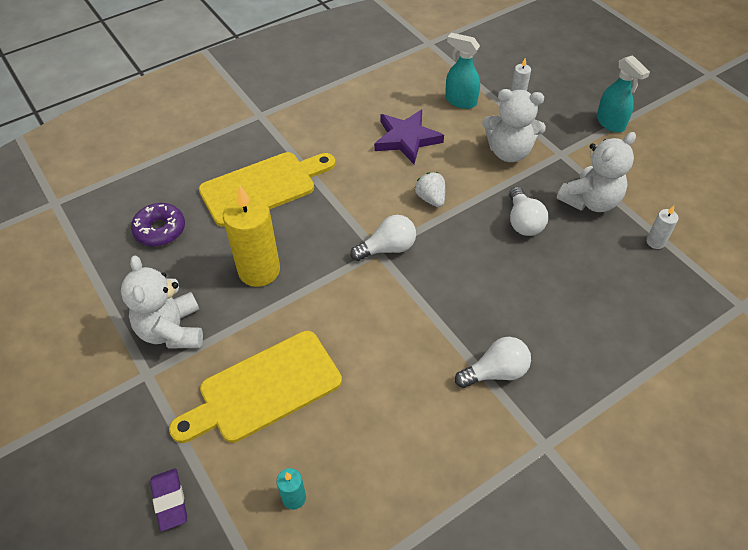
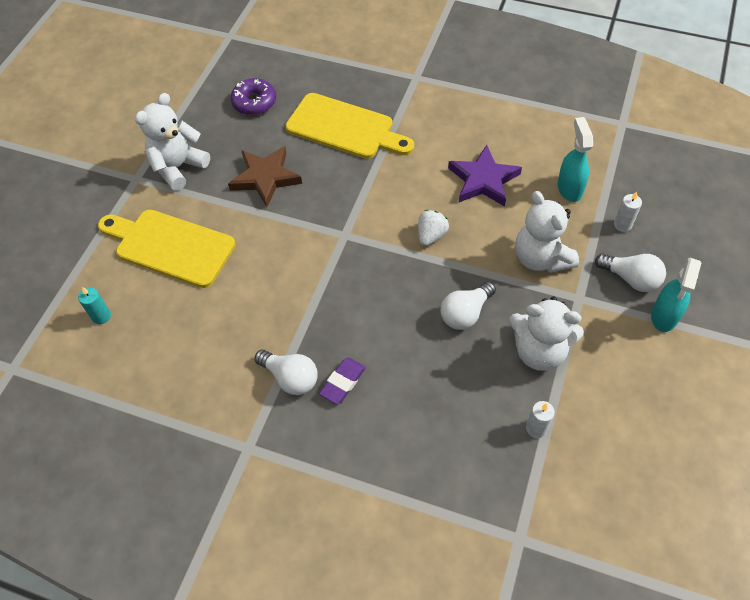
camera: 55 degrees right, 5 degrees up
purple eraser [150,468,187,531] -> purple eraser moved to [319,357,366,404]
yellow candle [223,185,280,287] -> brown star [228,146,302,207]
white light bulb [350,215,416,261] -> white light bulb moved to [595,253,666,292]

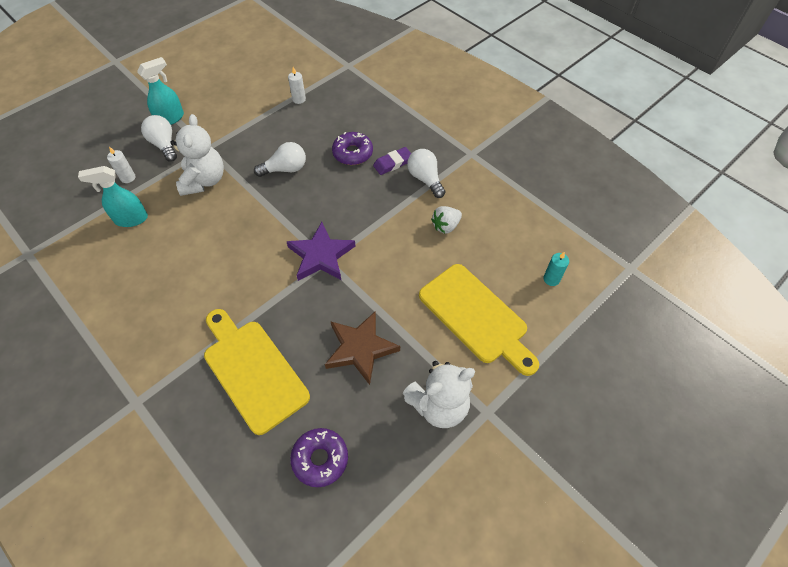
camera: 155 degrees left, 0 degrees up
white strawberry [418,210,449,246] -> white strawberry moved to [431,206,462,234]
purple star [448,145,522,207] -> purple star moved to [287,222,355,281]
white teddy bear [509,296,584,371] -> none
turquoise spray bottle [557,117,593,202] -> turquoise spray bottle turned 60 degrees clockwise [78,166,148,227]
none -> purple donut [332,132,373,165]

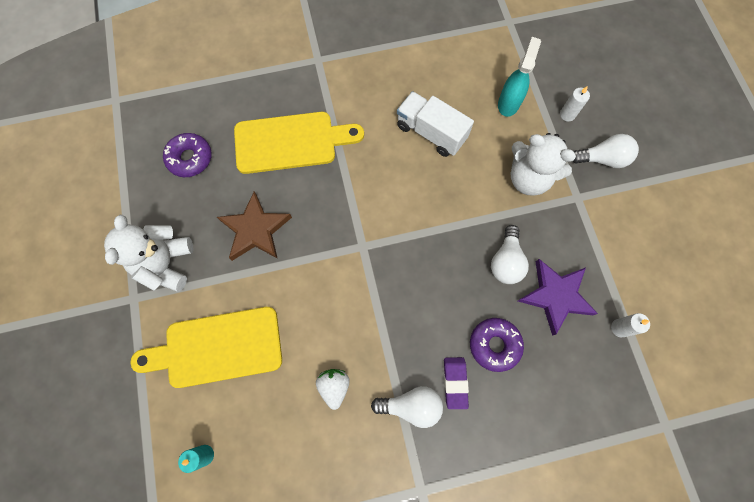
camera: 120 degrees right, 15 degrees up
turquoise spray bottle [137,57,184,125] -> none
purple star [287,222,355,281] -> purple star moved to [518,259,598,336]
none -> white truck [397,91,474,157]

